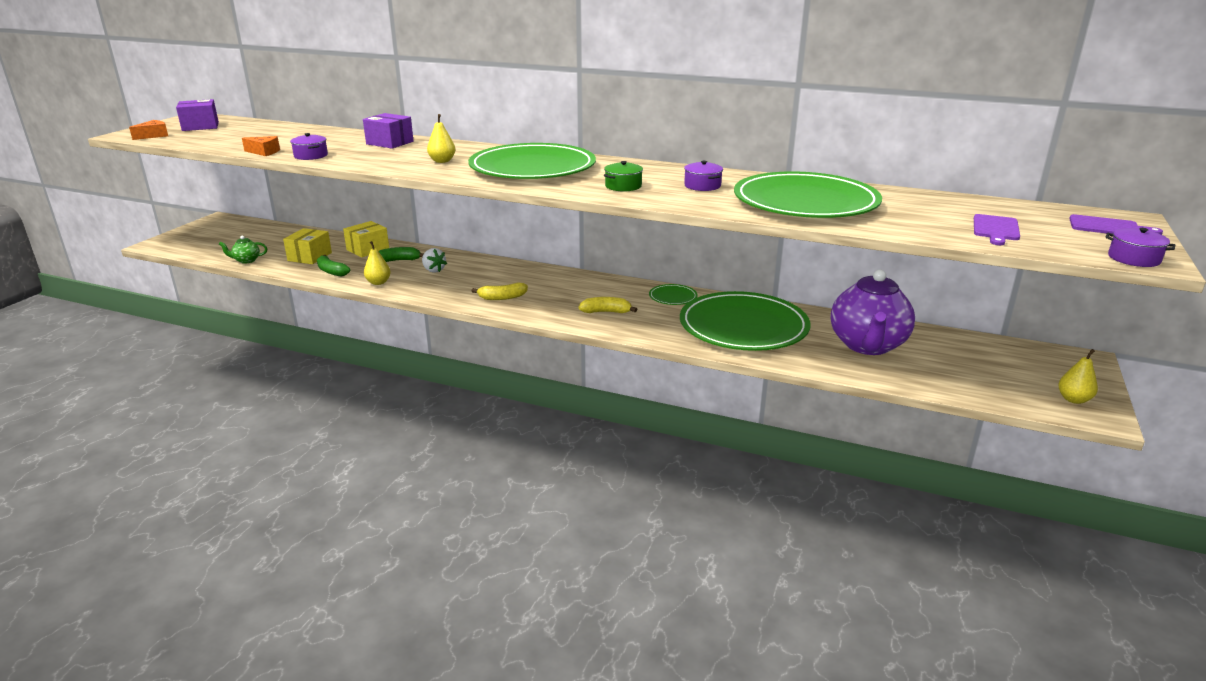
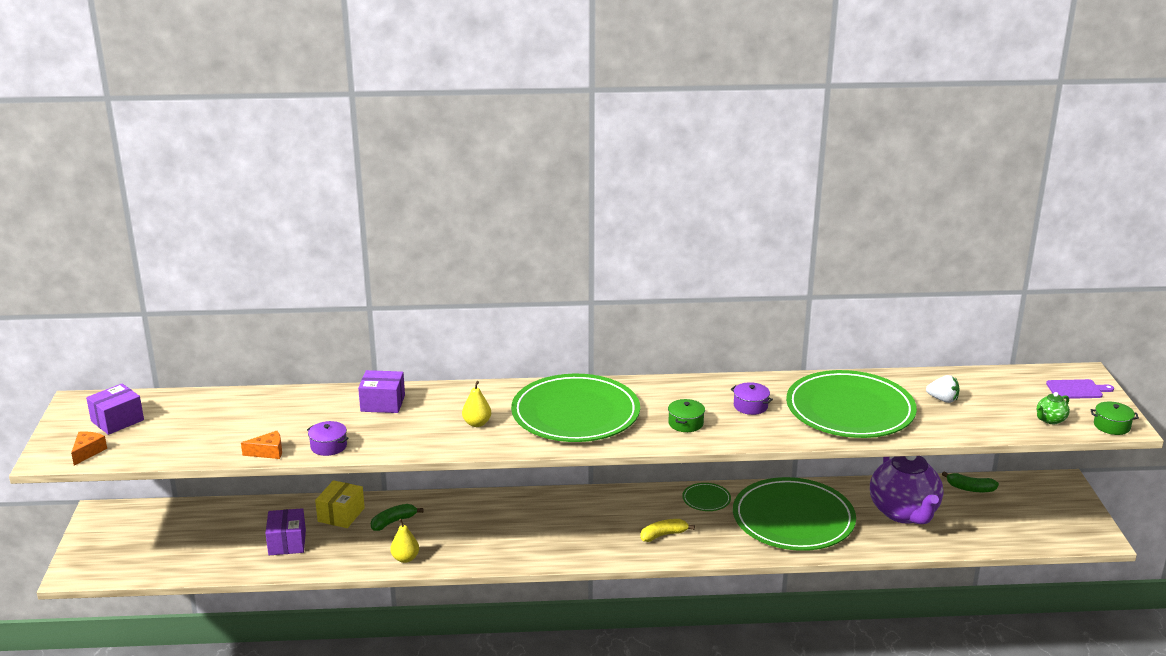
camera: 25 degrees left, 0 degrees up
green teapot [219,236,267,264] -> green teapot moved to [1037,392,1070,424]
yellow box [283,228,332,264] -> purple box [265,508,306,555]
green banana [317,255,350,277] -> green banana moved to [942,471,999,492]
white strawberry [422,248,447,273] -> white strawberry moved to [926,375,959,403]
yellow banana [472,282,528,300] -> none
purple cutting board [974,214,1020,245] -> none
yellow pear [1058,349,1098,404] -> none
purple pot [1105,228,1175,267] -> green pot [1090,402,1139,435]

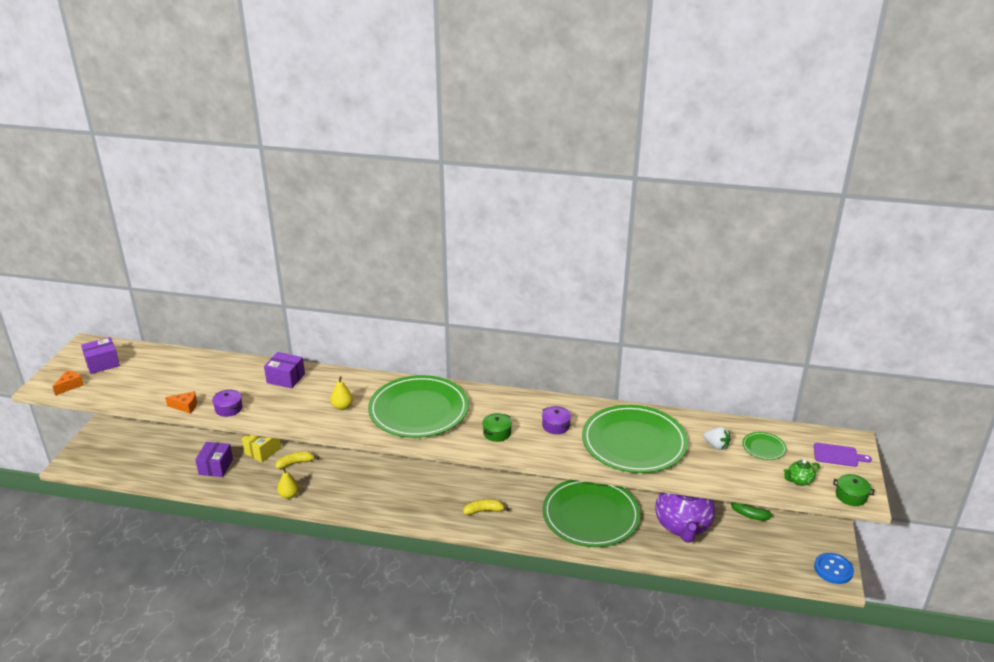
camera: 15 degrees right, 5 degrees up
green banana [371,504,424,531] -> yellow banana [276,451,319,469]
green plate [682,483,731,511] -> green plate moved to [742,432,787,460]
none -> blue button [814,553,854,584]

